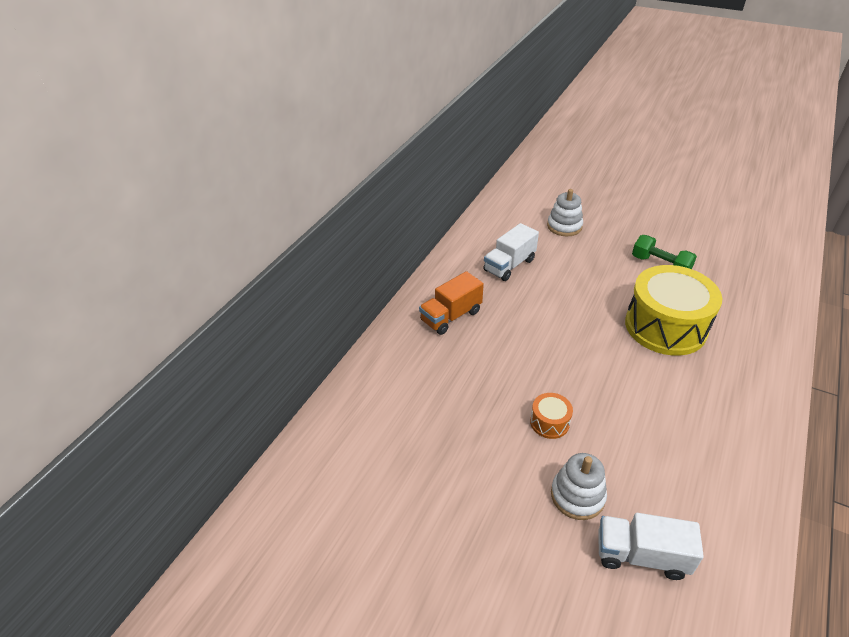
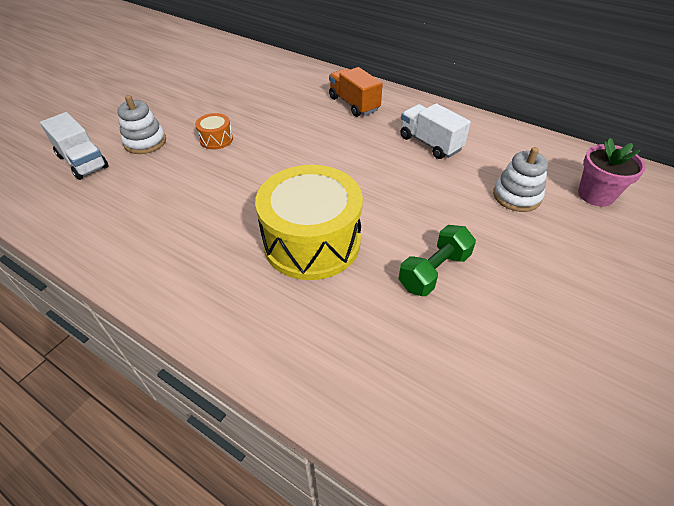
camera: 95 degrees right, 5 degrees up
white truck [598,513,704,580] -> white truck turned 120 degrees clockwise [40,112,109,180]
none -> pink flower pot [578,138,646,207]

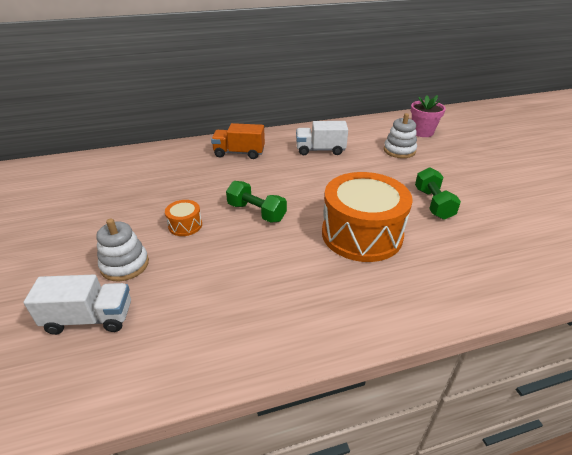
camera: 50 degrees left, 10 degrees down
yellow drum [255,165,363,280] -> orange drum [322,172,412,262]
none -> green dumbbell [226,181,287,223]

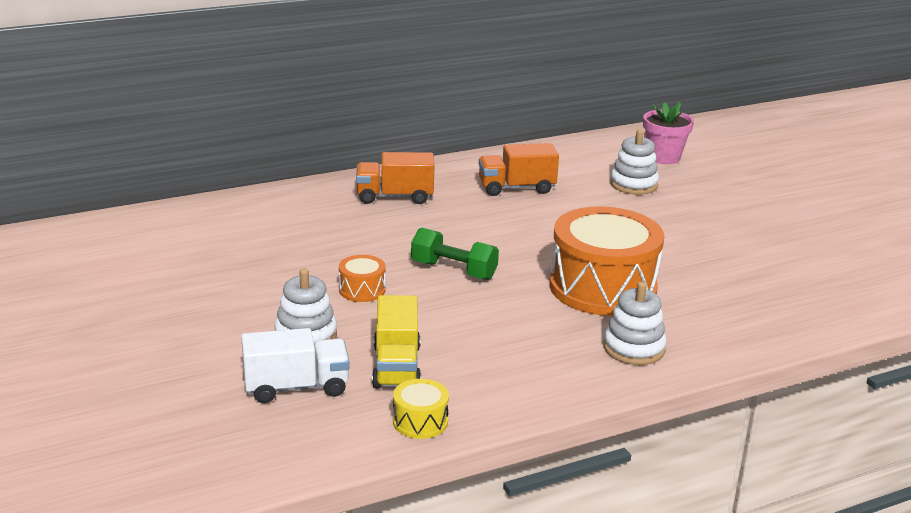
camera: 10 degrees left, 10 degrees down
white truck [296,121,348,155] -> orange truck [479,143,559,196]
green dumbbell [415,167,461,220] -> none
none -> yellow truck [372,295,421,389]
none -> yellow drum [393,379,449,439]
none -> white stacking toy [603,282,667,365]

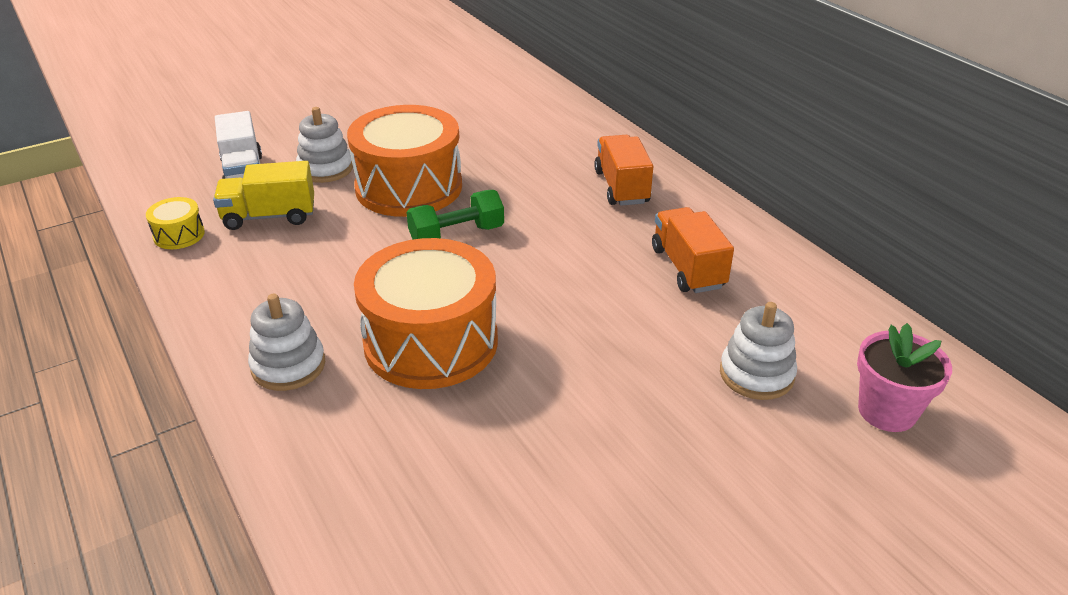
camera: 85 degrees right, 10 degrees up
orange drum [339,255,386,302] -> orange drum [347,105,462,217], size x2.34
green dumbbell [411,228,499,280] -> green dumbbell turned 45 degrees clockwise [406,190,504,240]

